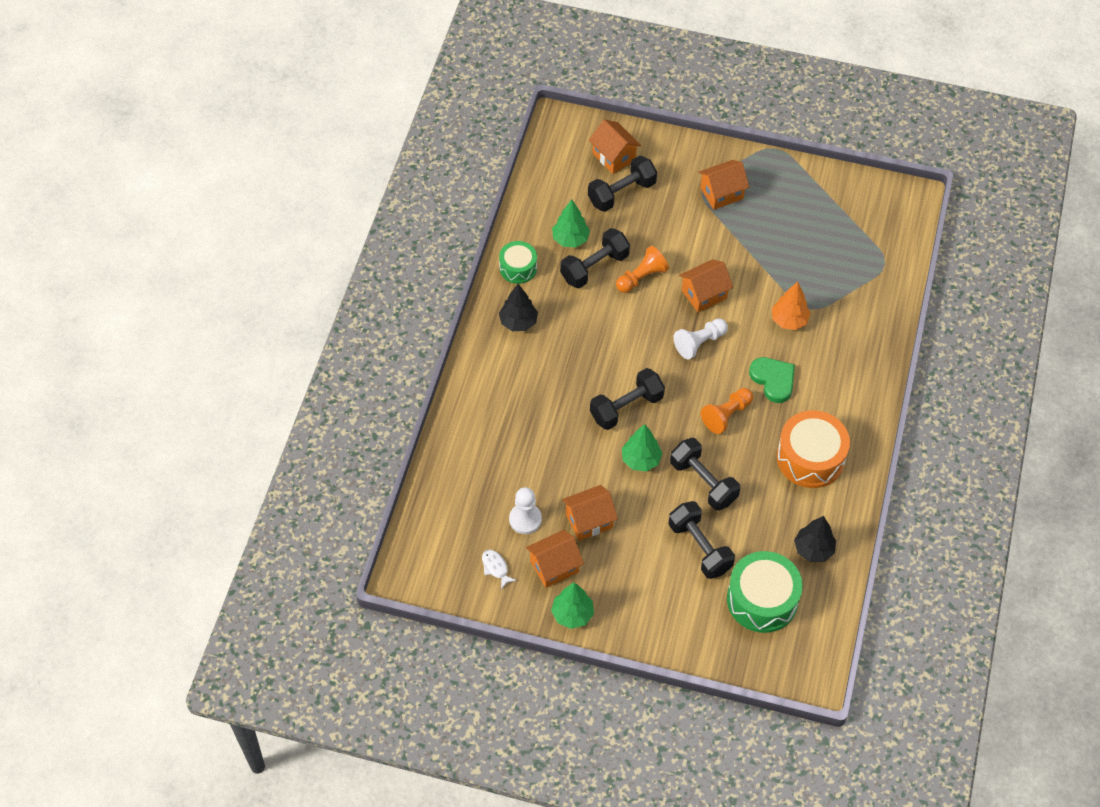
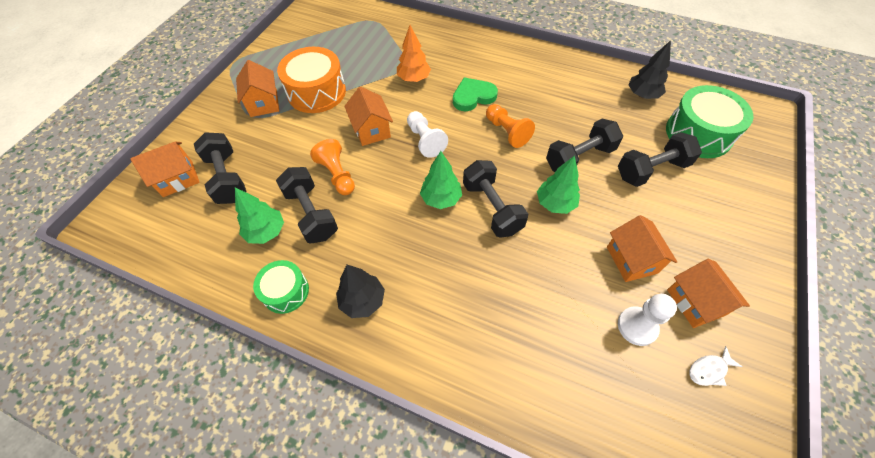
camera: 80 degrees left, 0 degrees up
green tree [551,583,594,629] -> green tree moved to [420,151,462,209]
orange drum [777,410,850,488] -> orange drum moved to [277,47,346,113]

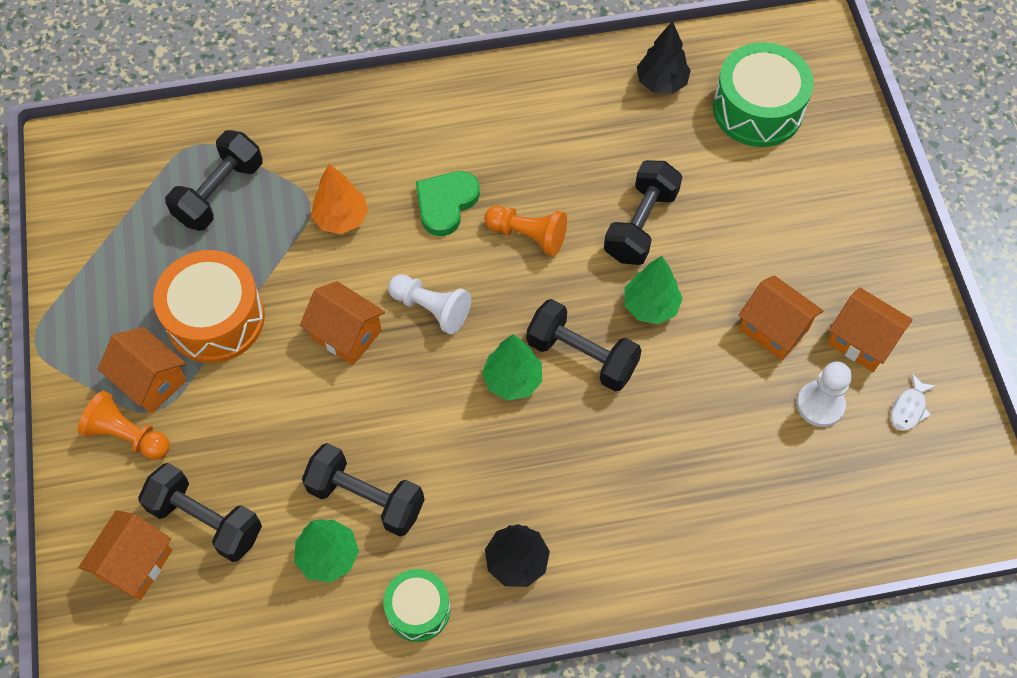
camera: 35 degrees left, 5 degrees up
orange pawn [310,139,355,195] -> orange pawn moved to [78,391,170,460]
black dumbbell [618,132,702,187] -> black dumbbell moved to [165,130,263,231]

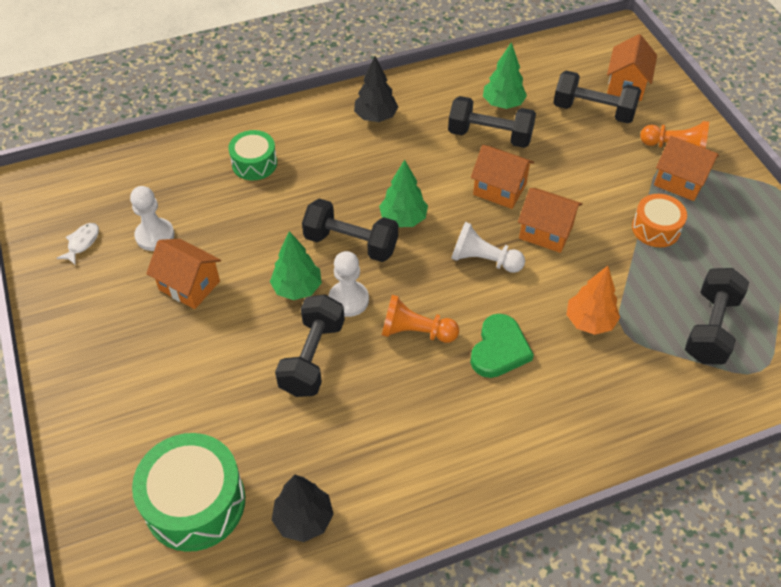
camera: 170 degrees right, 10 degrees down
orange drum [153,250,265,363] -> orange drum [632,194,687,247], size x0.59
green drum [383,569,450,642] -> green drum moved to [228,130,277,180]
orange house [827,287,913,372] -> orange house moved to [471,145,534,209]
none -> white pawn [328,251,369,317]

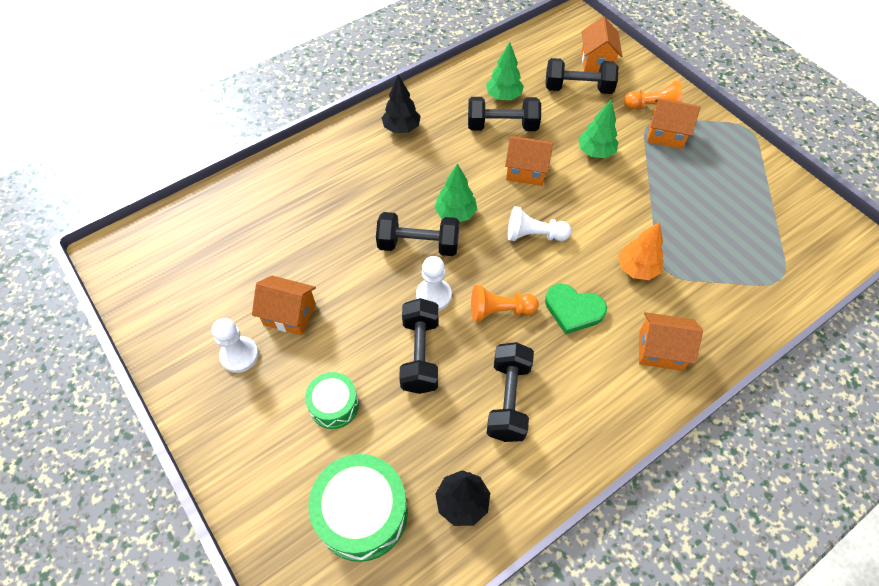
camera: 15 degrees left, 5 degrees up
white fish [57,223,99,265] -> none
white pawn [130,186,174,251] -> white pawn moved to [212,318,259,373]
green drum [228,130,277,180] -> green drum moved to [305,372,359,429]
green tree [270,231,322,300] -> green tree moved to [578,99,619,158]
green heart [470,314,534,378] -> green heart turned 105 degrees clockwise [545,283,607,335]
orange house [518,188,582,253] -> orange house moved to [639,312,703,371]
orange drum [632,194,687,247] -> none
black dumbbell [685,268,749,364] -> black dumbbell moved to [487,342,534,442]

